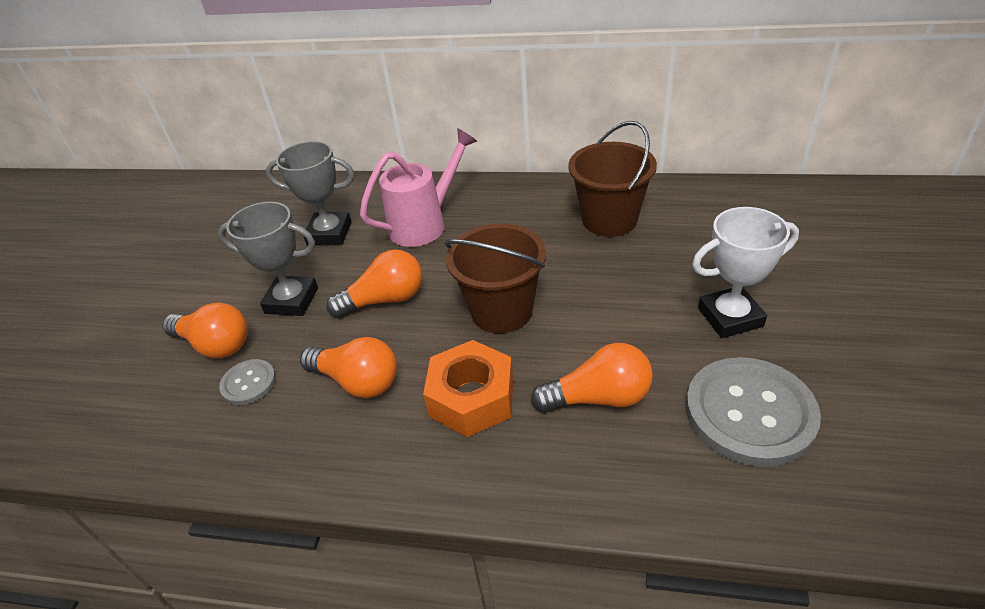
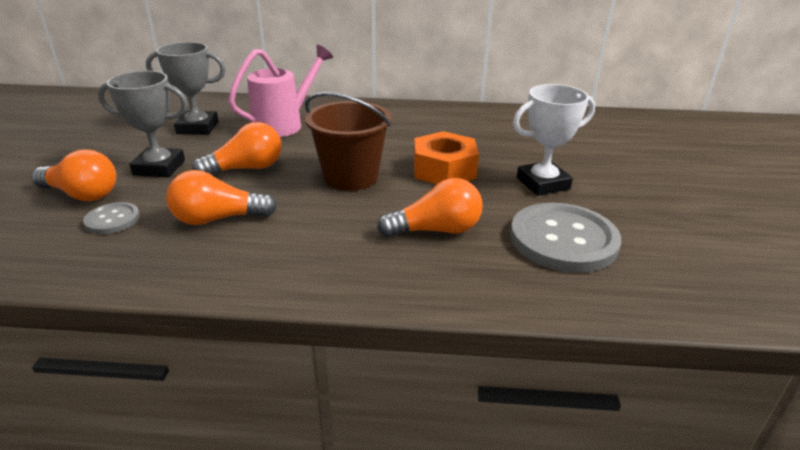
camera: 10 degrees left, 10 degrees down
orange light bulb [300,337,397,398] -> orange light bulb turned 150 degrees clockwise [166,170,277,225]
orange nut [423,340,514,437] -> orange nut moved to [414,131,479,184]
brown bucket [568,121,657,237] -> none

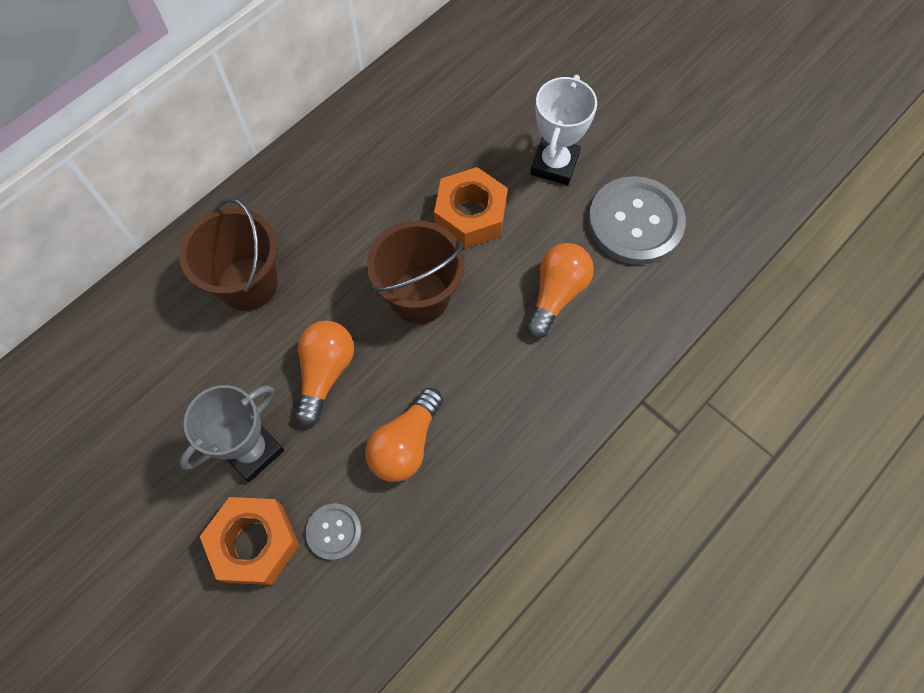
camera: 50 degrees left, 35 degrees up
orange light bulb [31,149,116,201] -> orange nut [200,497,300,585]
grey trophy [146,42,226,135] -> none
pink watering can [228,45,333,137] -> brown bucket [179,198,278,311]

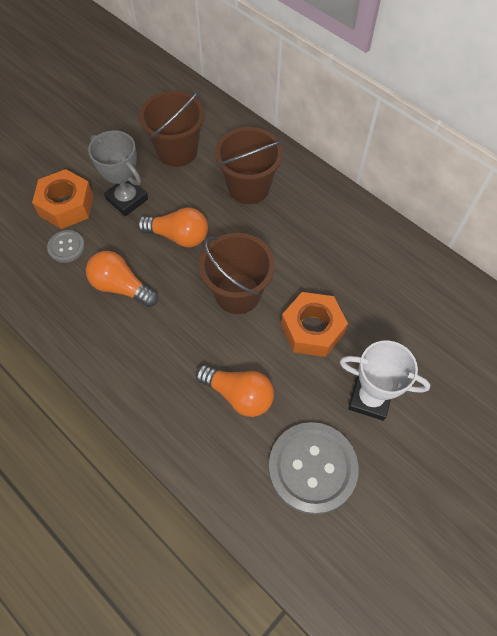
camera: 90 degrees right, 5 degrees down
none -> brown bucket [139,91,205,167]

